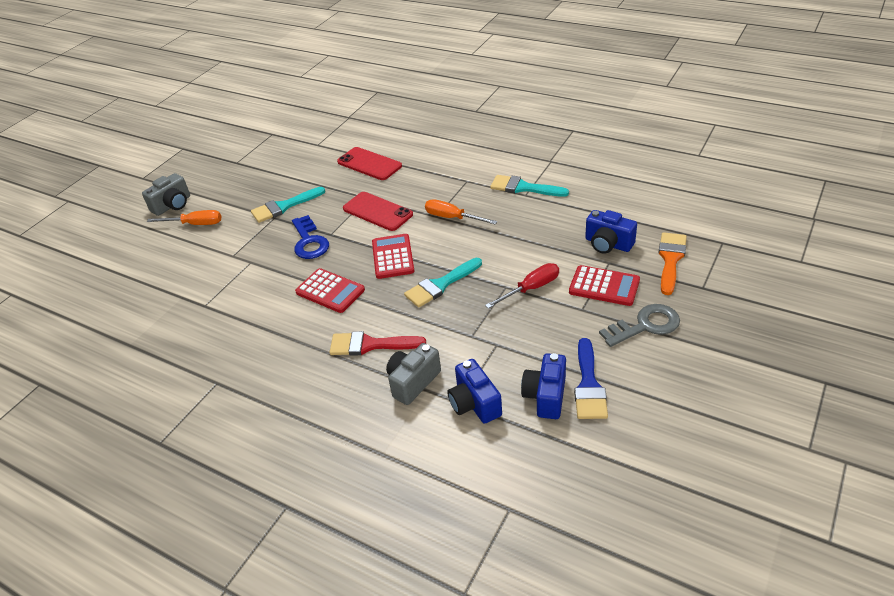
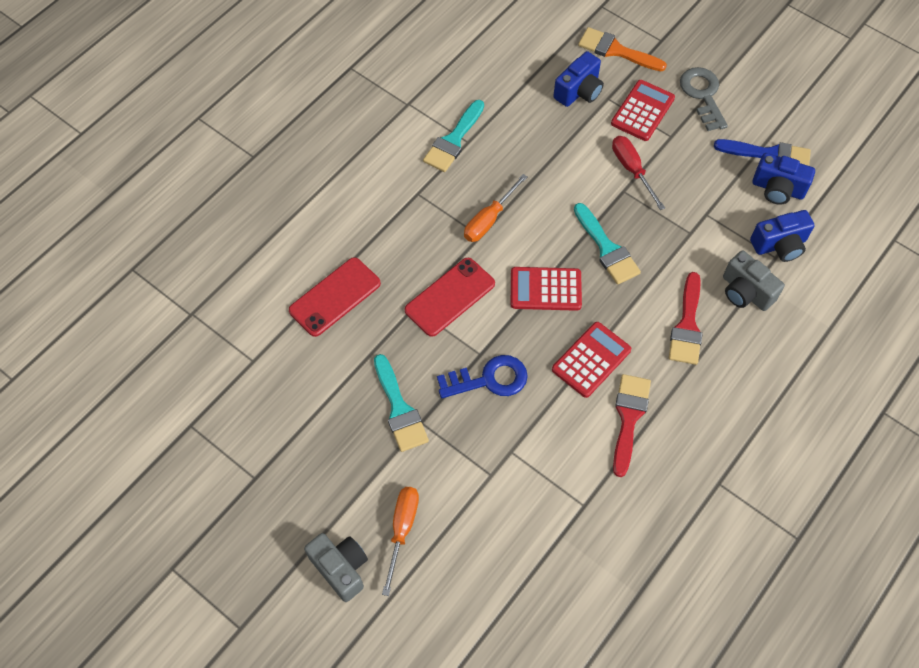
camera: 85 degrees left, 20 degrees up
none -> red brush [613,374,651,477]

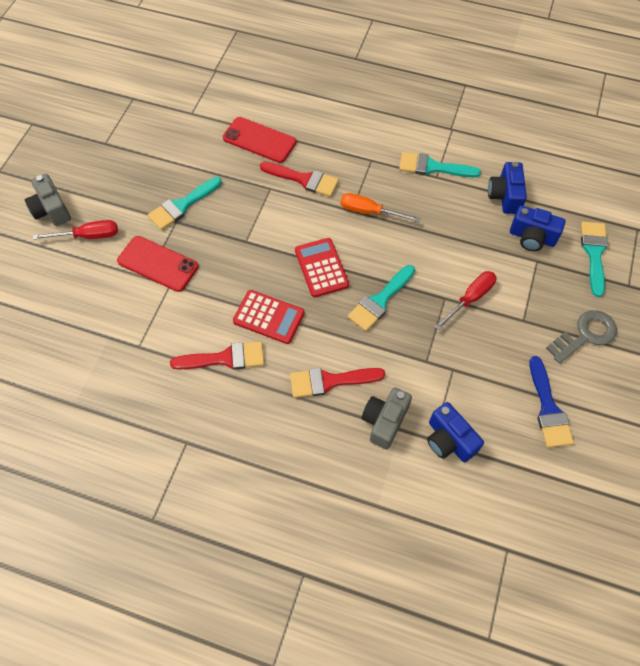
camera: 70 degrees right, 0 degrees up
grey camera [304,533,368,602] -> grey camera turned 120 degrees clockwise [25,174,71,226]
orange screwdriver [382,487,419,596] -> red screwdriver [33,220,118,240]
red phone [405,258,495,337] -> red phone moved to [117,236,198,292]
blue key [437,355,528,398] -> none
orange brush [578,27,667,71] -> turquoise brush [581,221,608,297]
red calculator [611,80,675,141] -> none
blue camera [753,153,815,205] -> blue camera moved to [488,162,527,214]
none -> red brush [260,162,339,197]

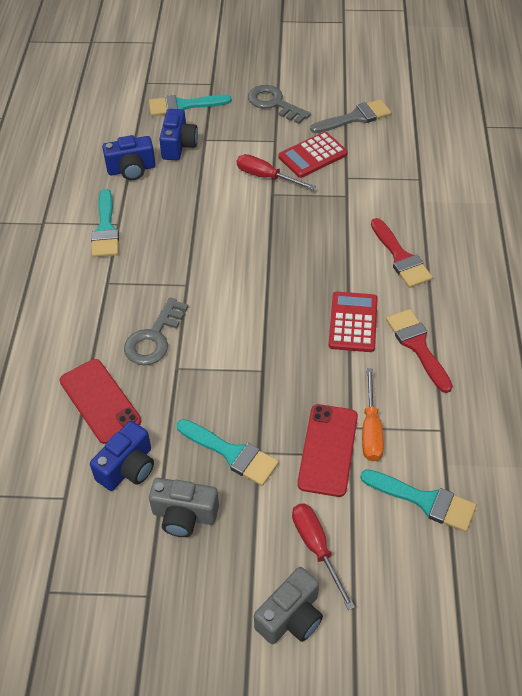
camera: 105 degrees left, 10 degrees down
red phone [223,117,296,163] -> red phone turned 45 degrees counterclockwise [59,359,141,444]
red brush [260,162,339,197] -> grey key [124,298,189,365]
red calculator [295,238,349,297] -> red calculator moved to [279,132,348,178]
orange screwdriver [340,193,420,222] -> orange screwdriver moved to [362,368,384,462]
turquoise brush [348,265,415,331] -> turquoise brush moved to [360,469,477,532]
grey camera [362,388,412,450] -> grey camera moved to [149,478,219,537]
blue camera [427,402,484,462] -> blue camera moved to [90,421,154,491]
blue brush [529,356,574,448] -> grey brush [310,99,391,133]

